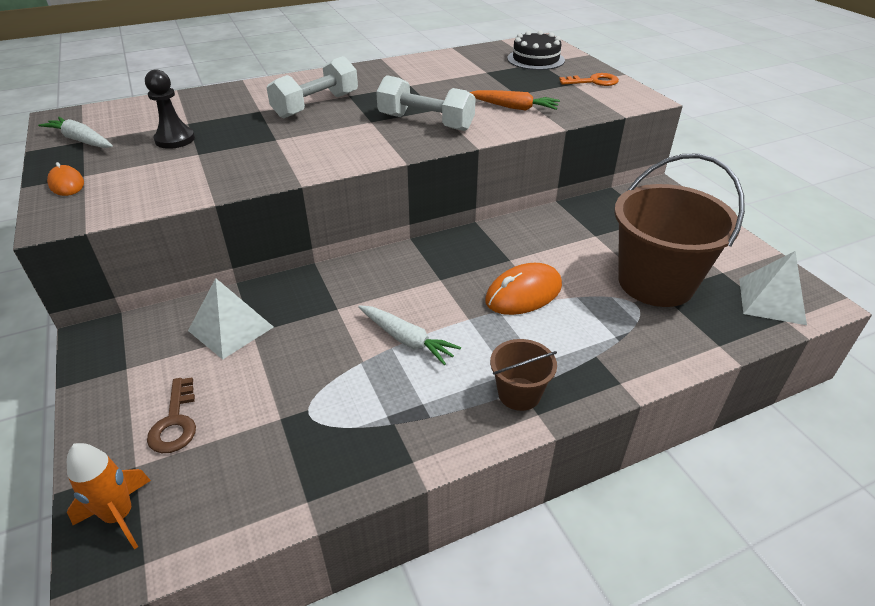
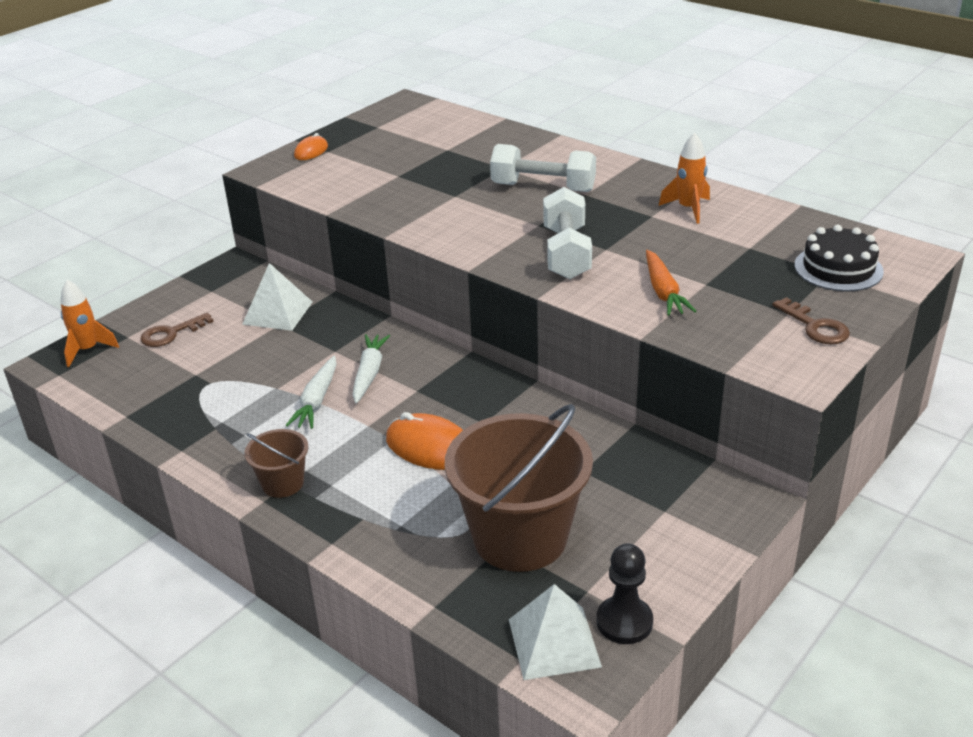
camera: 65 degrees right, 5 degrees down
white carrot [38,117,113,148] -> white carrot moved to [352,334,390,404]
black pawn [145,69,195,149] -> black pawn moved to [596,543,653,644]
orange key [559,73,619,86] -> brown key [772,297,850,344]
none -> orange rocket [659,132,710,224]

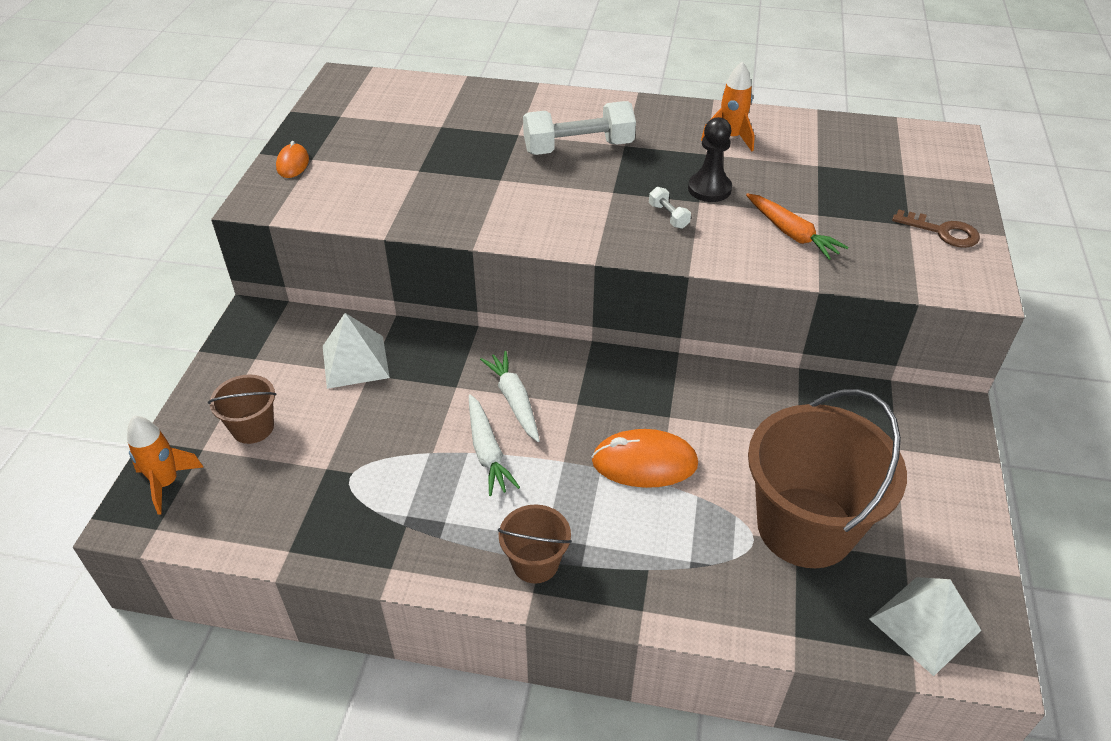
camera: 30 degrees left, 10 degrees up
brown key [140,313,214,347] -> brown bucket [208,375,277,444]
white dumbbell [543,187,592,279] -> white dumbbell [649,187,691,229], size x0.43
black pawn [596,543,653,644] -> black pawn moved to [688,117,732,202]
black cake [794,225,884,292] -> none

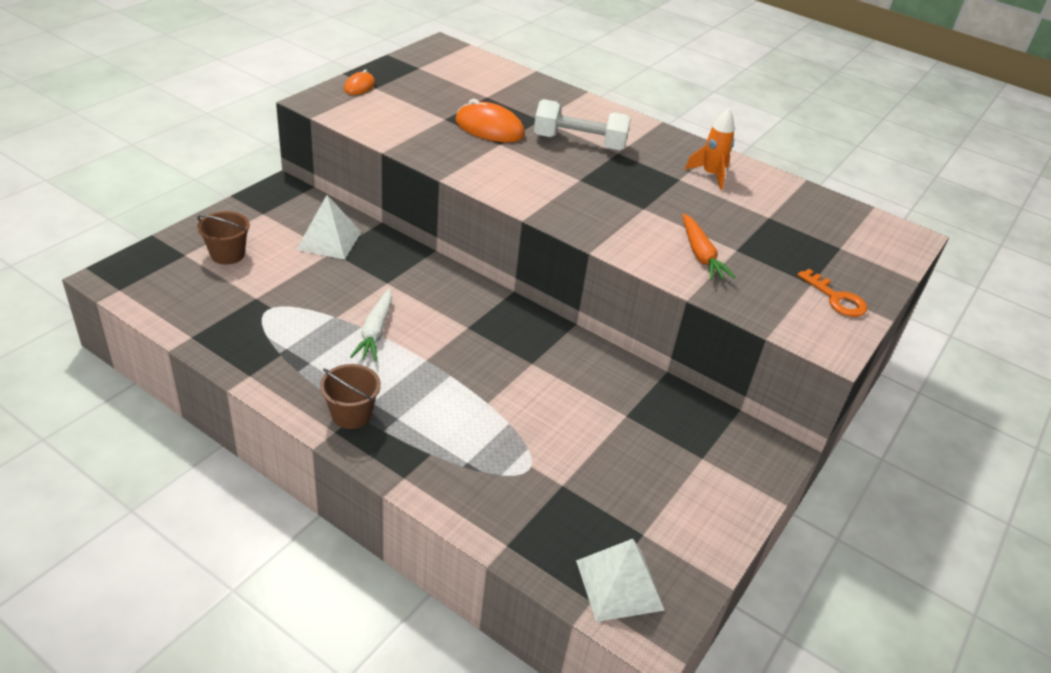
camera: 20 degrees right, 5 degrees down
orange rocket [127,416,203,515] -> none
white carrot [480,351,540,442] -> none
orange mouse [592,429,698,488] -> orange mouse moved to [455,99,525,142]
white dumbbell [649,187,691,229] -> none
black pawn [688,117,732,202] -> none
brown bucket [748,389,907,568] -> none
brown key [892,209,980,248] -> orange key [797,269,867,317]

